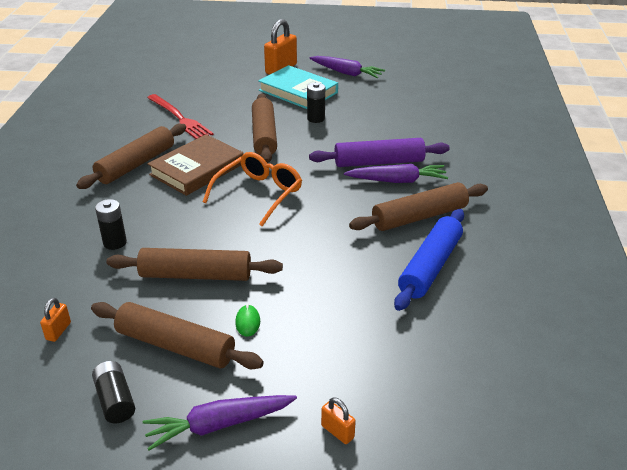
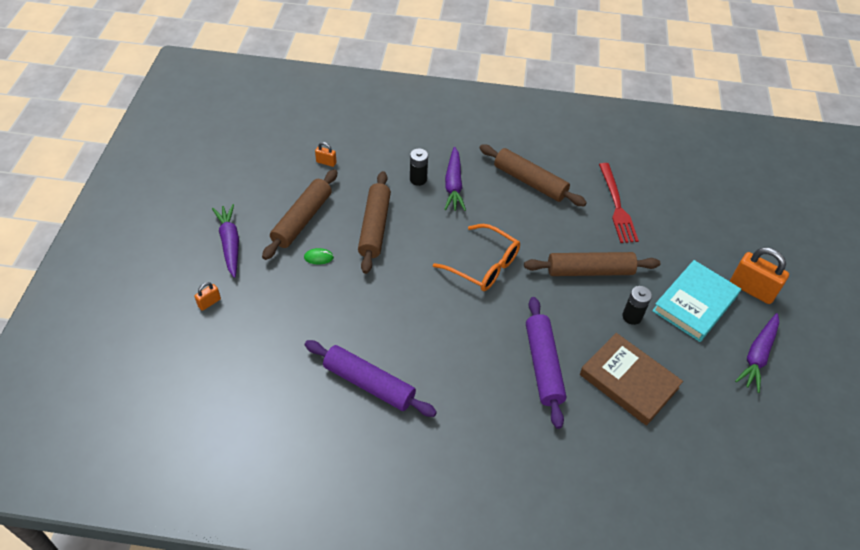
camera: 90 degrees right, 15 degrees up
black battery [92,361,135,423] -> none
red fork [147,94,214,139] -> red fork turned 60 degrees counterclockwise [599,163,639,243]
brown book [148,134,244,196] -> brown book moved to [580,333,683,426]
purple carrot [344,164,448,183] -> purple carrot moved to [444,147,466,211]
brown rolling pin [349,182,488,231] -> none
blue rolling pin [394,209,464,311] -> purple rolling pin [305,340,437,417]

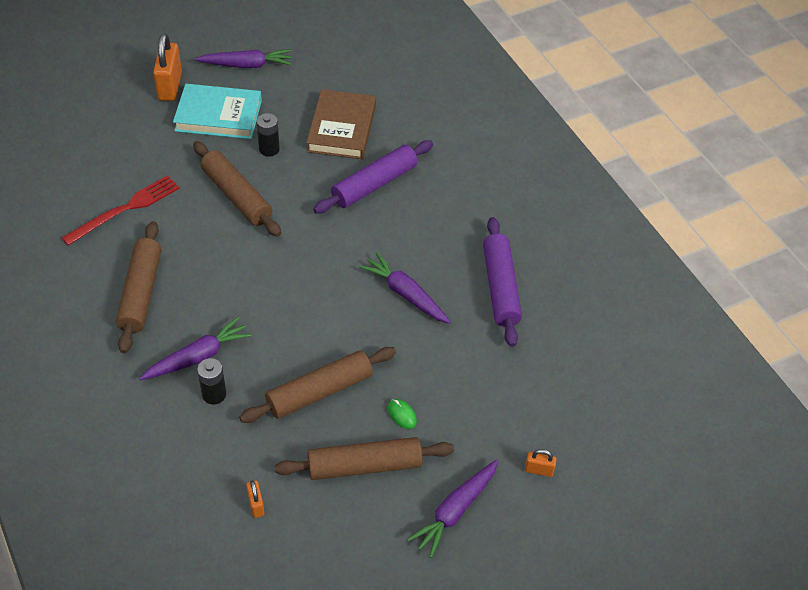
camera: 125 degrees left, 0 degrees up
orange glasses [433,224,520,291] -> none
none -> purple carrot [359,252,451,324]

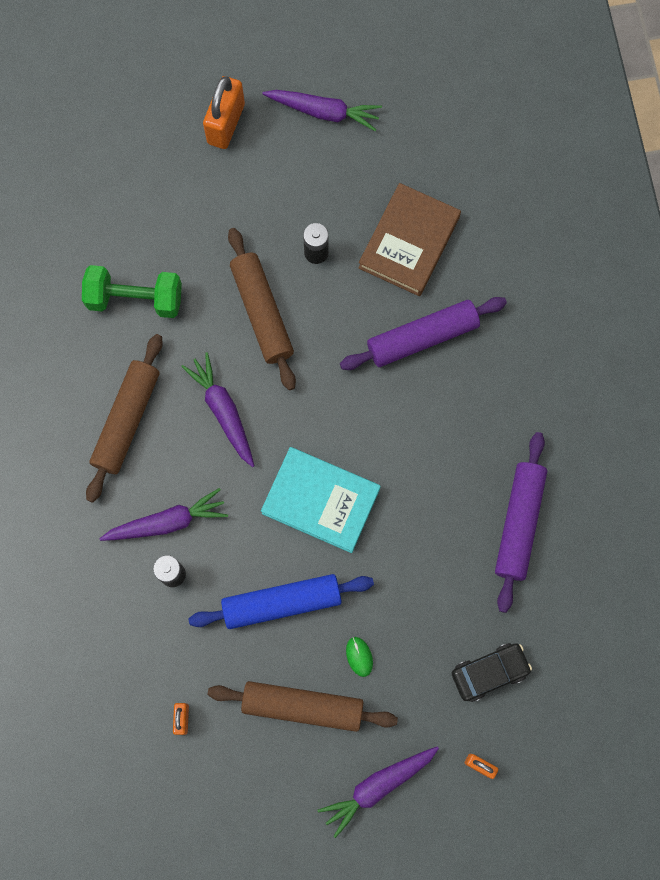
camera: 20 degrees right, 25 degrees up
red fork [61,175,180,246] -> green dumbbell [82,265,182,318]
turquoise book [173,84,262,139] -> turquoise book moved to [261,447,381,553]
brown rolling pin [239,347,396,423] -> blue rolling pin [188,574,374,629]
purple carrot [359,252,451,324] -> purple carrot moved to [181,352,254,467]
none -> black car [452,643,532,702]

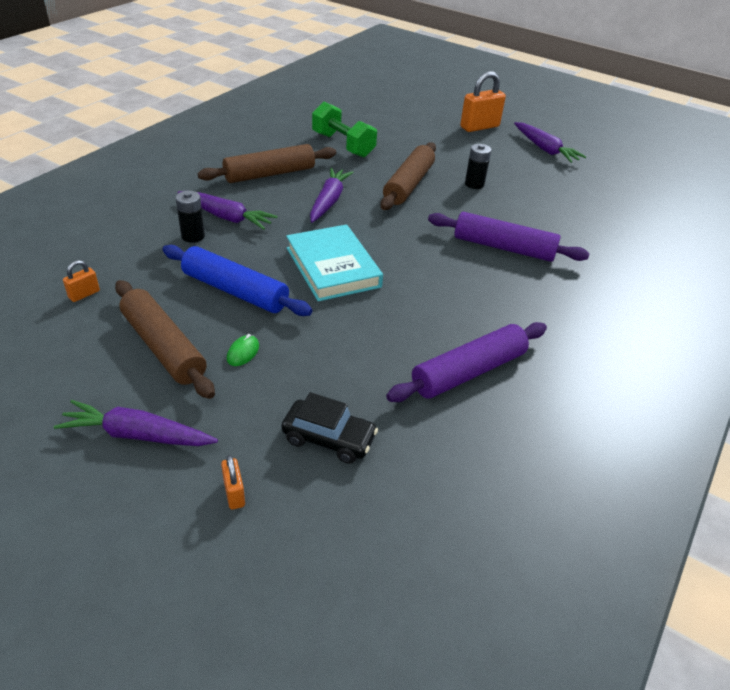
camera: 40 degrees right, 35 degrees down
brown book [358,183,461,296] -> none

